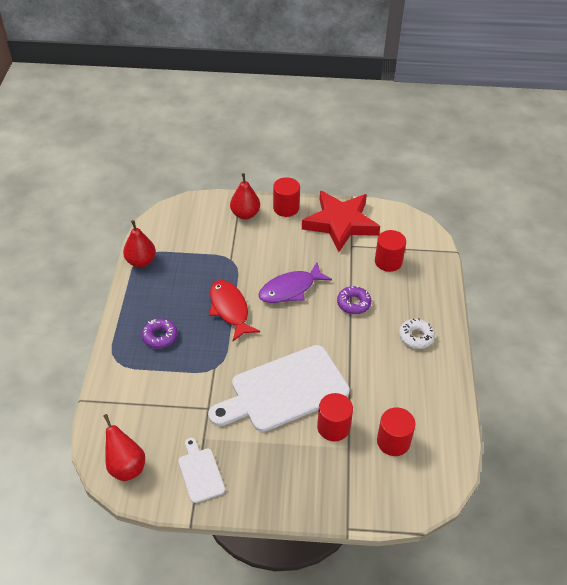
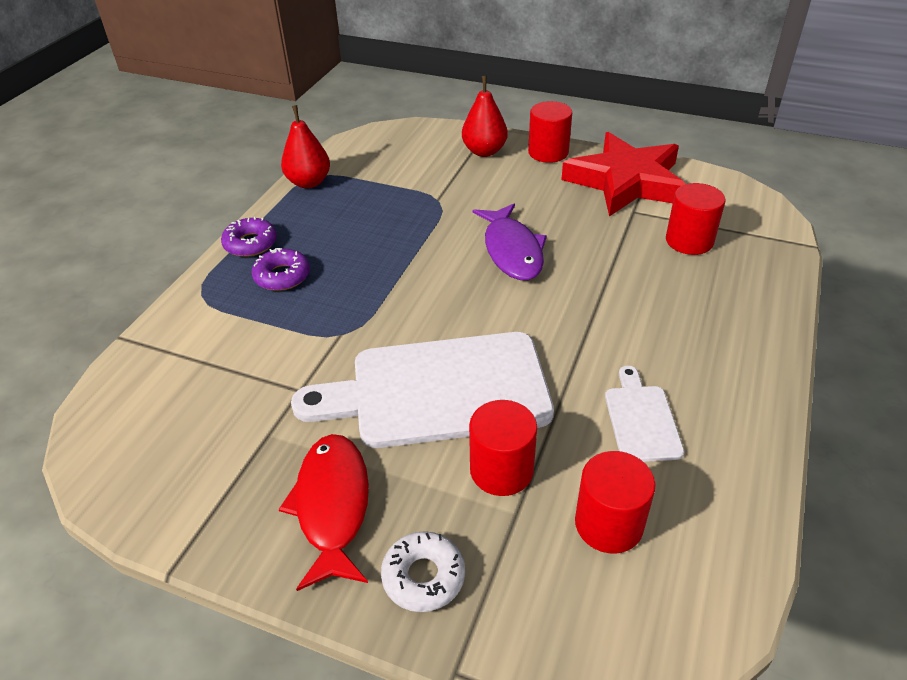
camera: 20 degrees right, 5 degrees down
red pear [104,414,145,481] -> none
white cutting board [178,438,225,503] -> white cutting board moved to [605,366,684,462]
red fish [209,280,260,341] -> red fish moved to [279,434,369,591]
purple fish [258,263,332,303] -> purple fish turned 90 degrees counterclockwise [473,204,547,280]
purple donut [337,286,371,314] -> purple donut moved to [221,217,277,257]
white donut [399,318,435,349] -> white donut moved to [381,531,465,612]

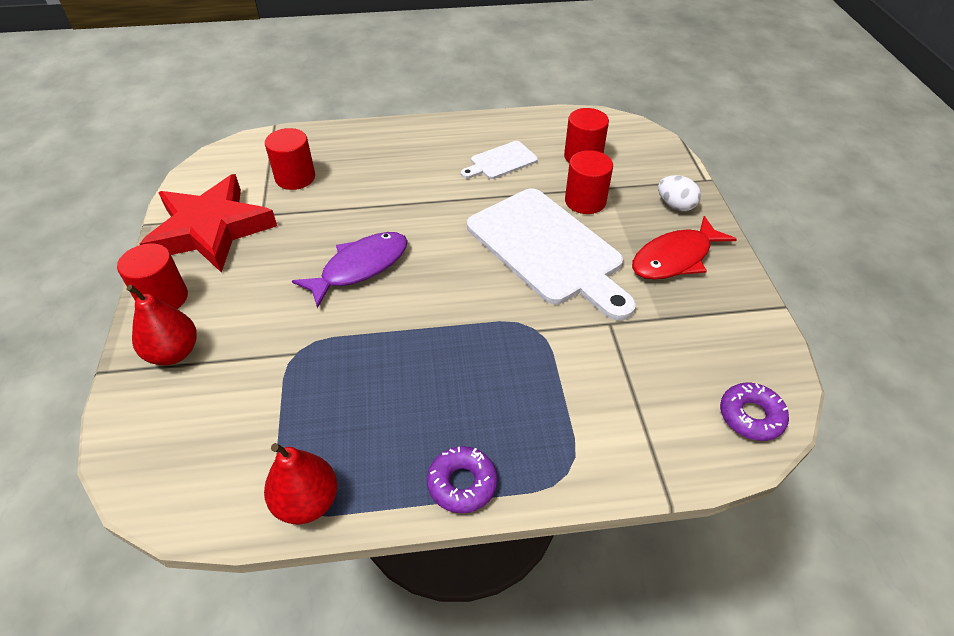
camera: 120 degrees left, 5 degrees up
purple donut [252,248,310,291] -> purple donut moved to [720,383,789,441]
white donut [381,531,465,612] -> white egg [658,175,701,211]

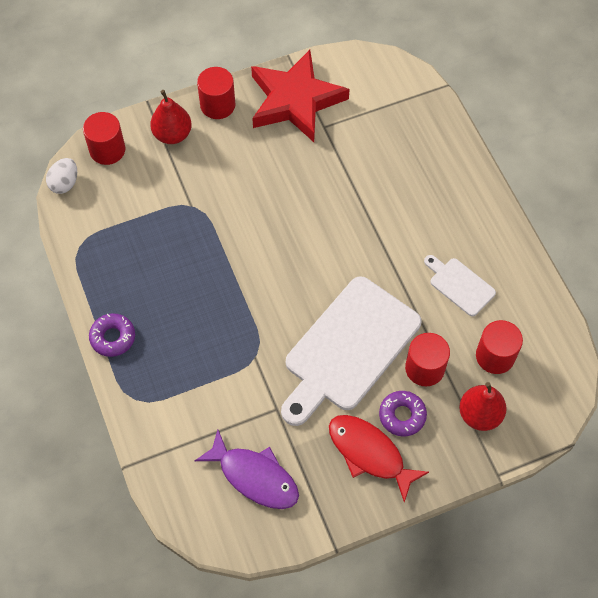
camera: 75 degrees right, 15 degrees up
red pear [264,443,337,524] -> red pear moved to [459,382,507,431]
red cylinder [265,128,315,190] -> red cylinder moved to [83,112,125,165]
purple fish [292,232,408,308] -> purple fish moved to [195,430,299,509]
white egg [658,175,701,211] -> white egg moved to [46,158,77,194]
purple donut [720,383,789,441] -> purple donut moved to [379,391,427,437]

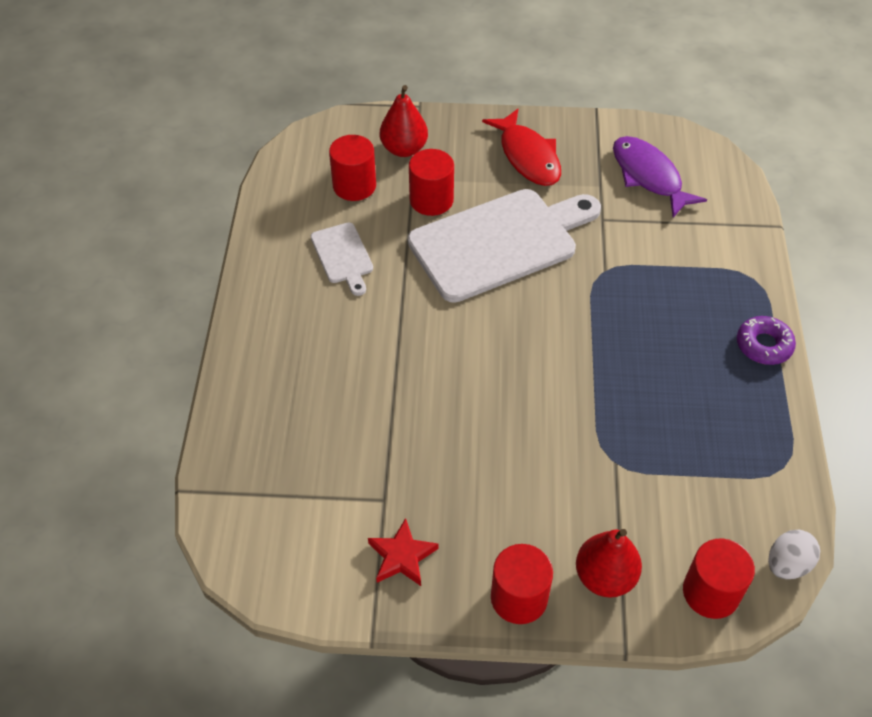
camera: 155 degrees left, 10 degrees down
red star [251,50,349,142] -> red star [368,518,439,586], size x0.44
purple donut [379,391,427,437] -> none

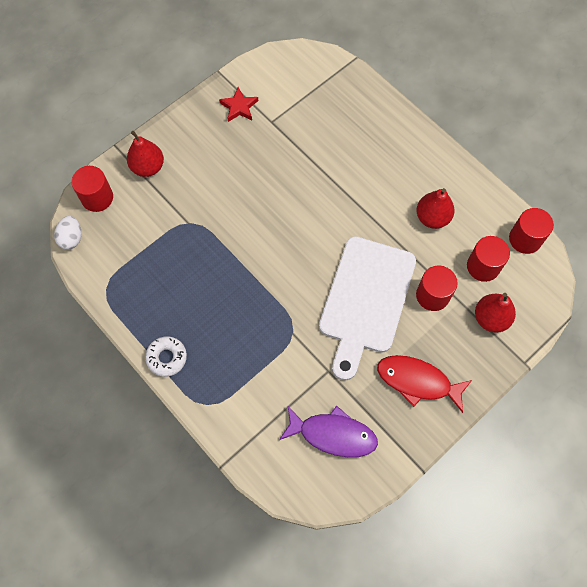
camera: 135 degrees right, 15 degrees up
white cutting board [311,223,373,296] -> red pear [416,188,455,229]
red cylinder [491,544,553,624] -> red cylinder moved to [509,208,554,254]
purple donut [737,316,796,365] -> white donut [145,336,187,377]

